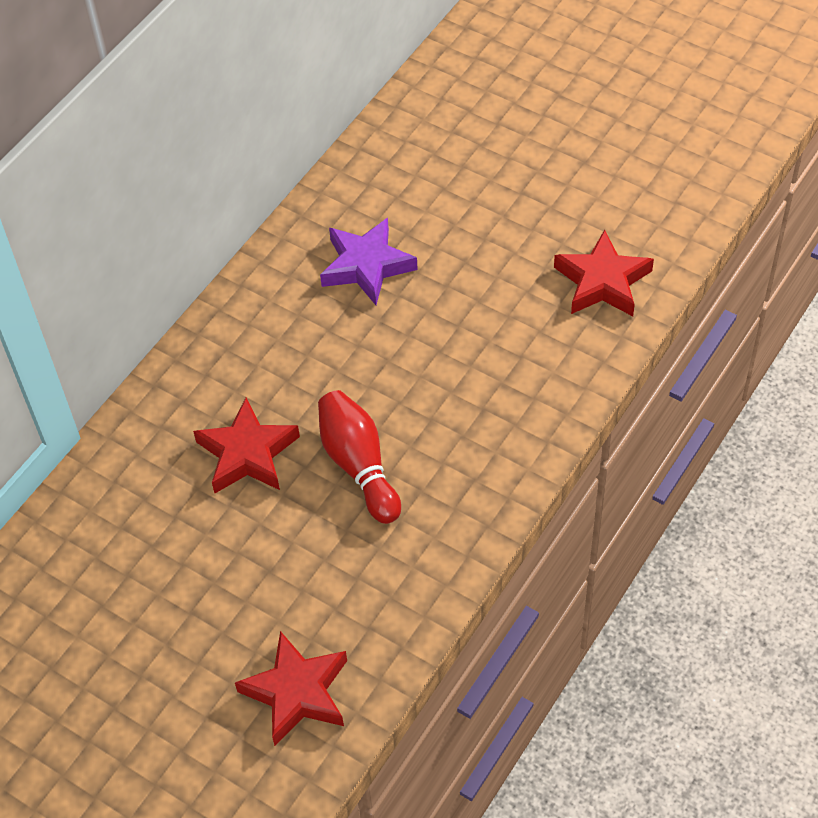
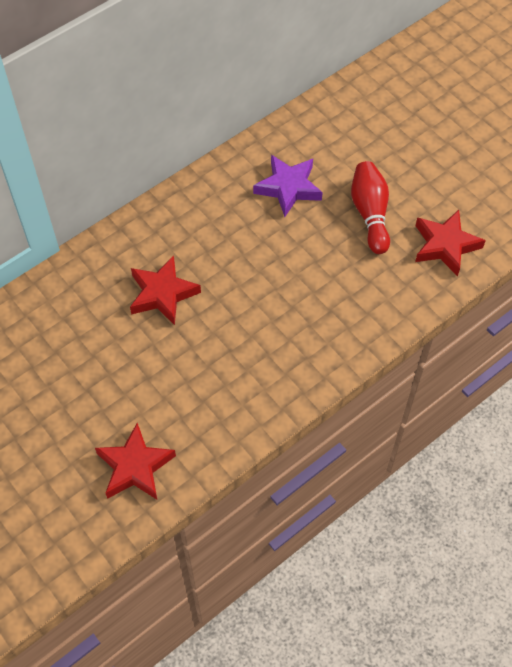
camera: 15 degrees right, 5 degrees up
red bowling pin [318,390,401,524] -> red bowling pin moved to [351,161,390,254]

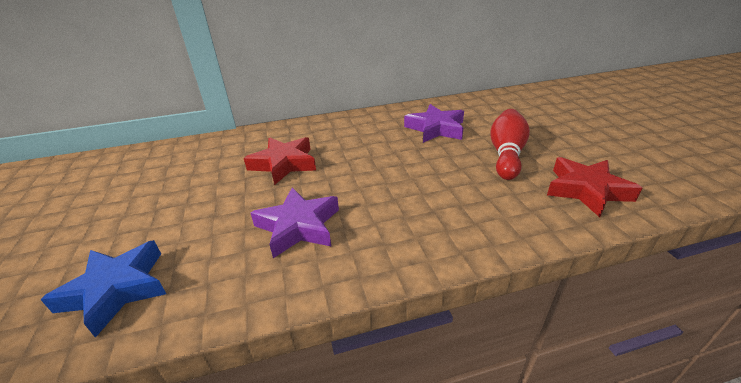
camera: 25 degrees right, 25 degrees down
red star [95,423,176,499] -> blue star [40,240,166,338]
none -> purple star [251,187,339,258]

